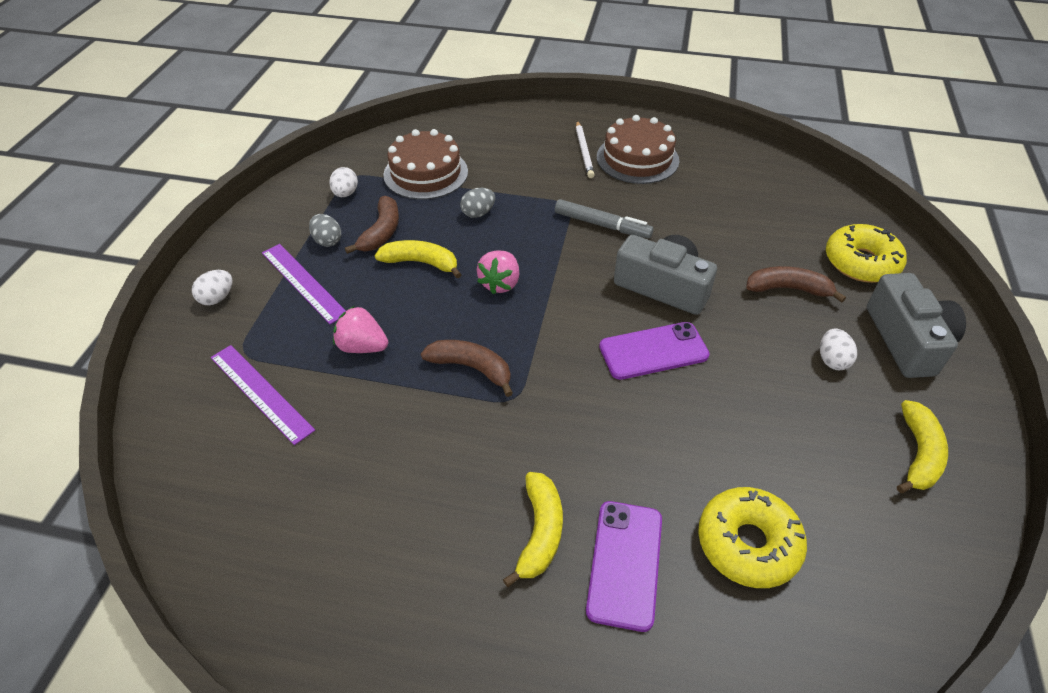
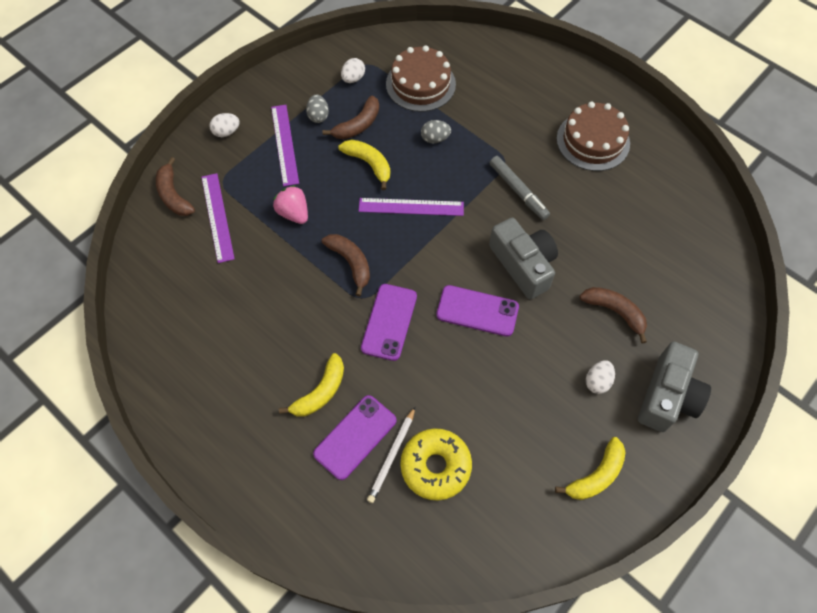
camera: 30 degrees right, 15 degrees up
pink strawberry [477,250,519,294] -> purple ruler [359,198,464,216]
white pencil [576,121,594,178] -> white pencil moved to [367,407,415,503]
yellow donut [826,224,907,283] -> none
none -> brown banana [156,157,195,216]
none -> purple phone [361,284,417,361]

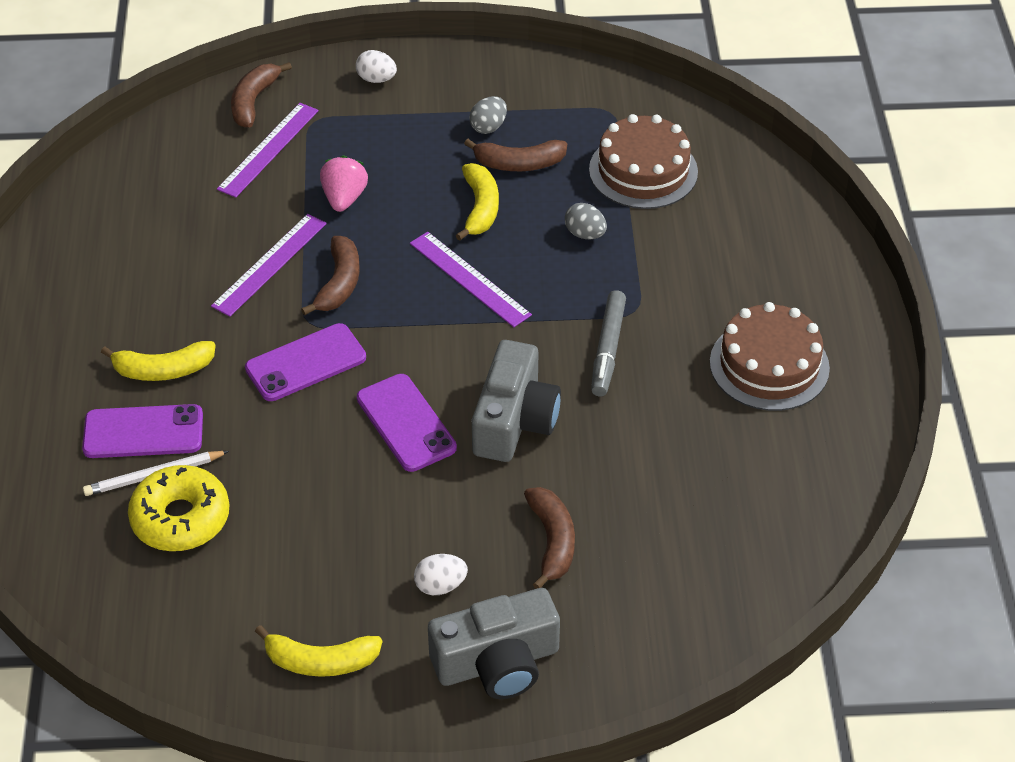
camera: 45 degrees right, 15 degrees down
purple ruler [271,105,299,186] -> purple ruler moved to [211,214,327,317]
white egg [341,58,365,83] -> none

